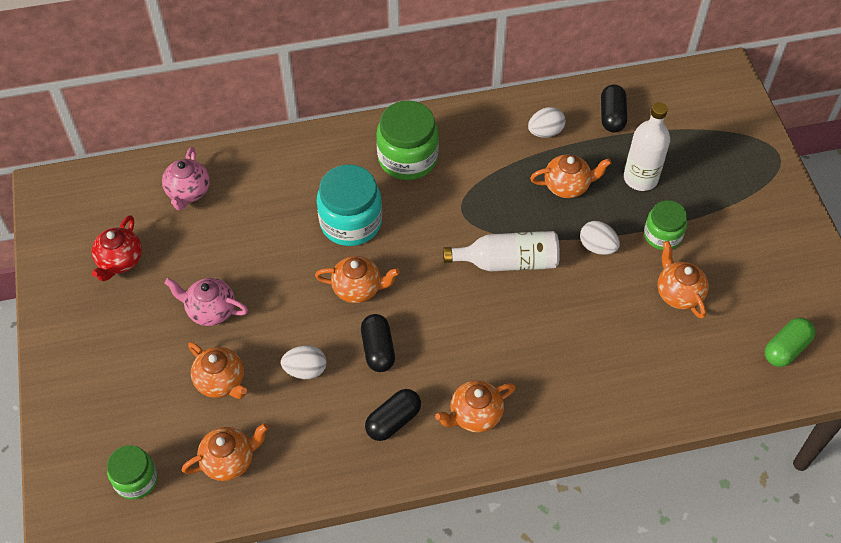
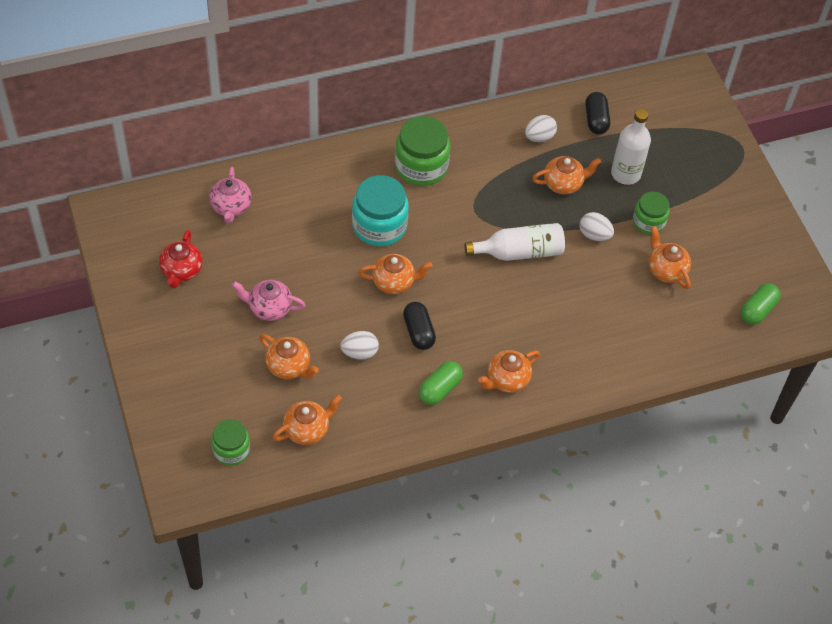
camera: 10 degrees left, 0 degrees up
black capsule [365,389,421,441] -> green capsule [418,361,463,405]

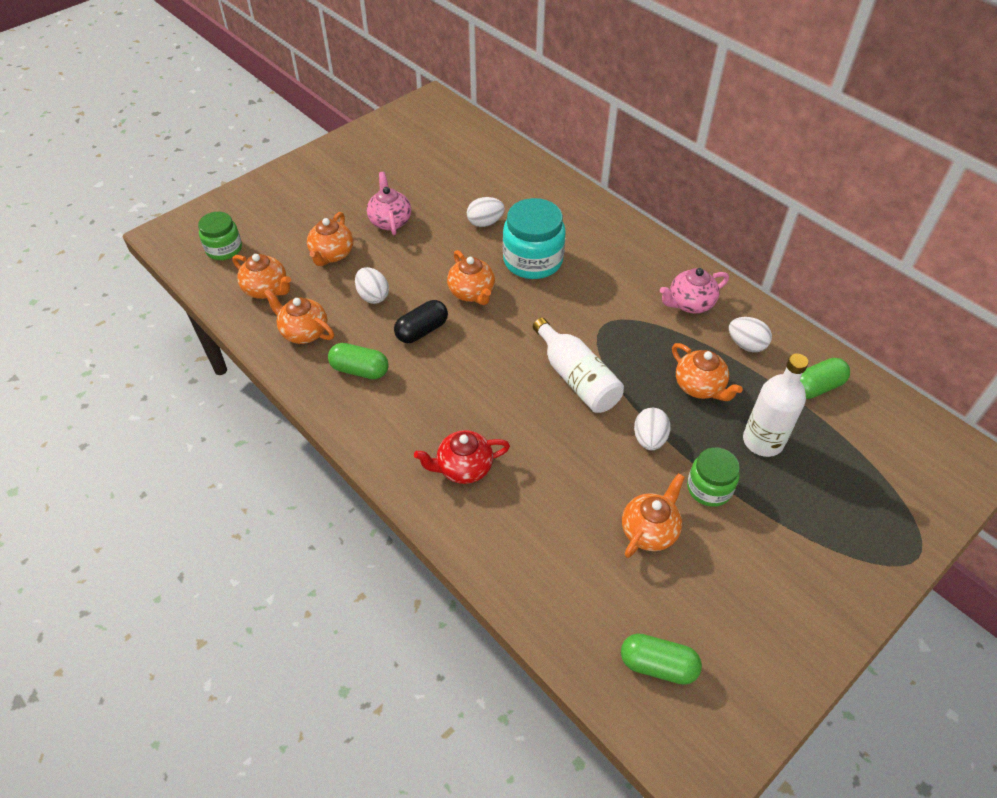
camera: 70 degrees right, 5 degrees down
red teapot [159,230,203,288] -> red teapot moved to [414,430,510,484]
pink teapot [209,167,251,223] -> pink teapot moved to [660,268,729,313]
green jar [395,116,450,186] -> none
orange teapot [478,350,540,393] -> orange teapot moved to [264,289,334,344]
black capsule [585,92,610,135] -> green capsule [800,358,850,399]
none -> white egg [467,197,505,227]

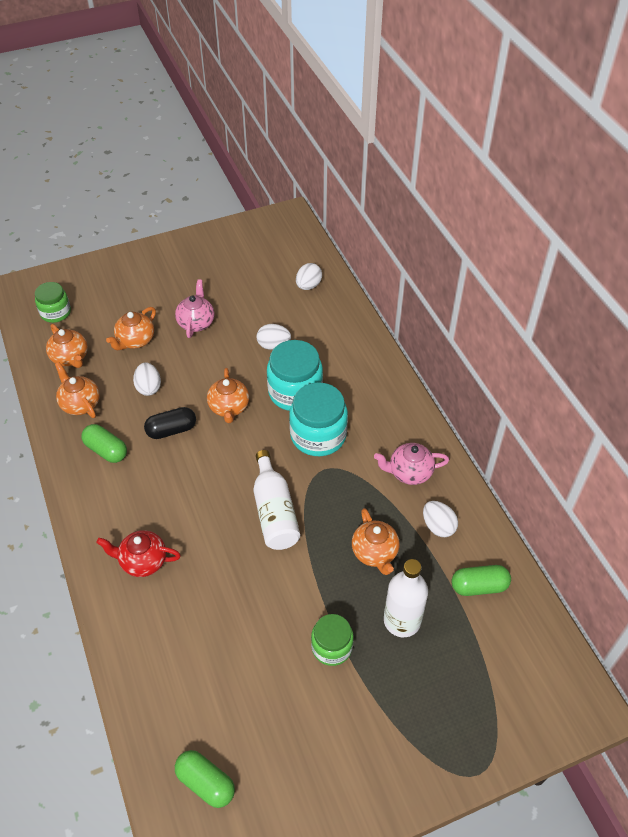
camera: 20 degrees right, 0 degrees up
orange teapot [622,473,685,558] -> none
white egg [634,408,671,450] -> white egg moved to [296,263,322,290]
none -> turquoise jar [289,382,348,456]

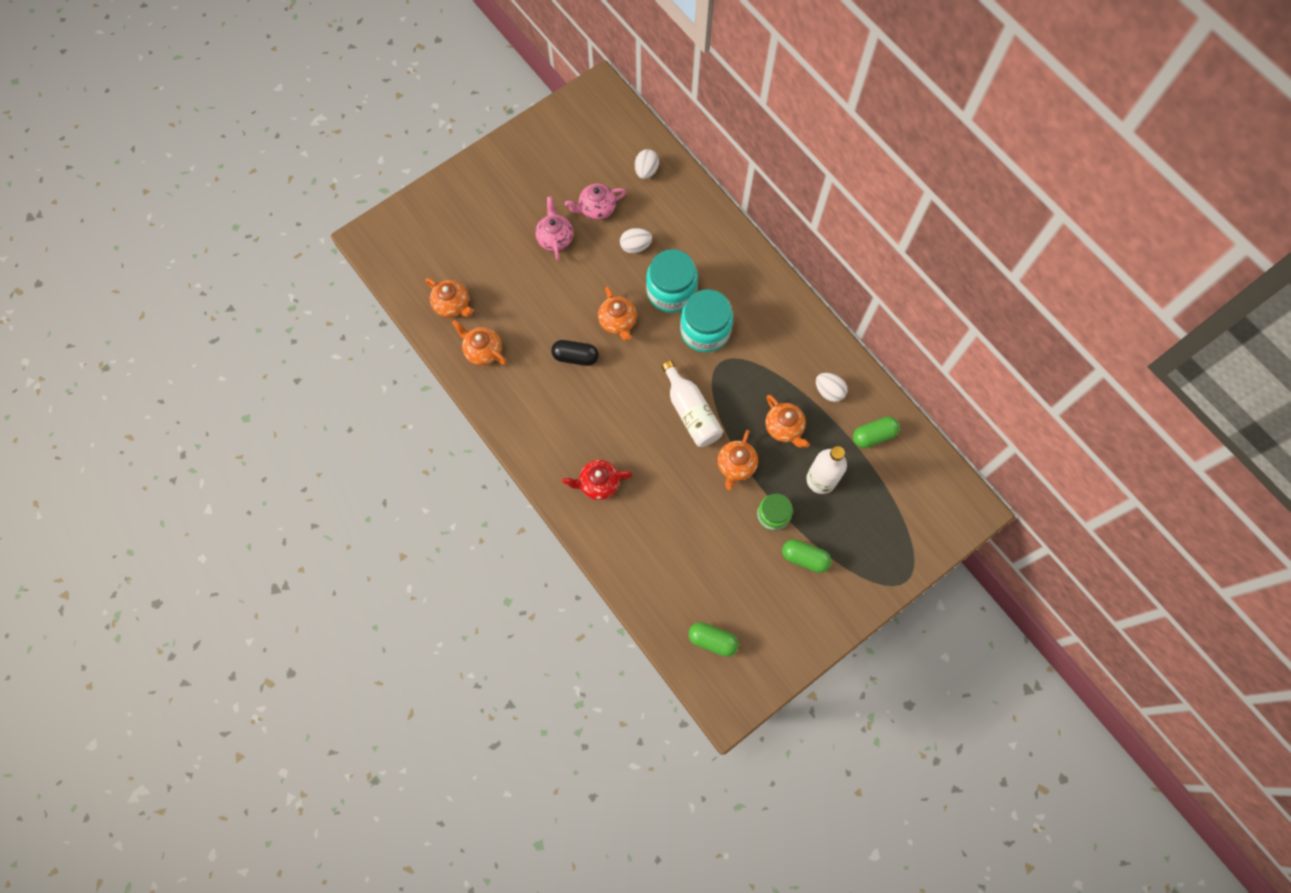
camera: 15 degrees left, 20 degrees up
green jar [35,282,71,323] -> none
green capsule [81,424,127,463] -> green capsule moved to [782,539,832,573]
orange teapot [106,307,156,350] -> orange teapot moved to [718,430,758,490]
white egg [133,362,161,396] -> none
black capsule [144,407,196,439] -> black capsule turned 45 degrees clockwise [551,340,599,366]
pink teapot [374,443,449,485] -> pink teapot moved to [565,184,626,220]

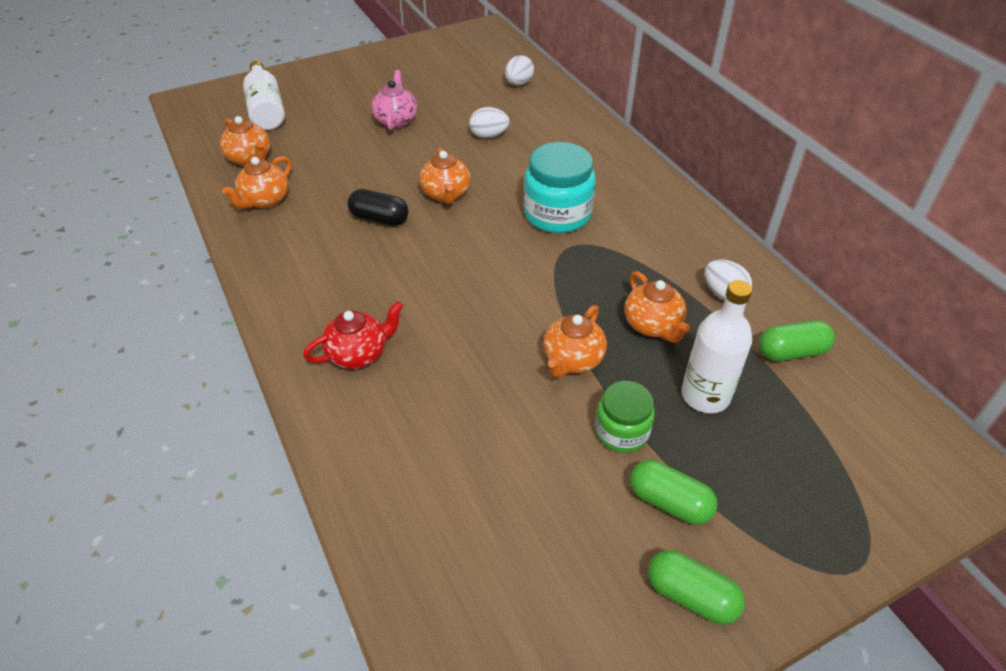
camera: 10 degrees right, 25 degrees down
orange teapot [452,320,507,366] -> orange teapot turned 105 degrees counterclockwise [222,156,291,208]
red teapot [562,460,632,500] -> red teapot turned 150 degrees clockwise [303,301,403,369]
pink teapot [565,184,626,220] -> none
turquoise jar [646,249,698,313] -> none
white bottle [662,361,723,447] -> white bottle moved to [243,61,285,130]
green capsule [688,622,739,657] -> green capsule moved to [648,550,745,625]

